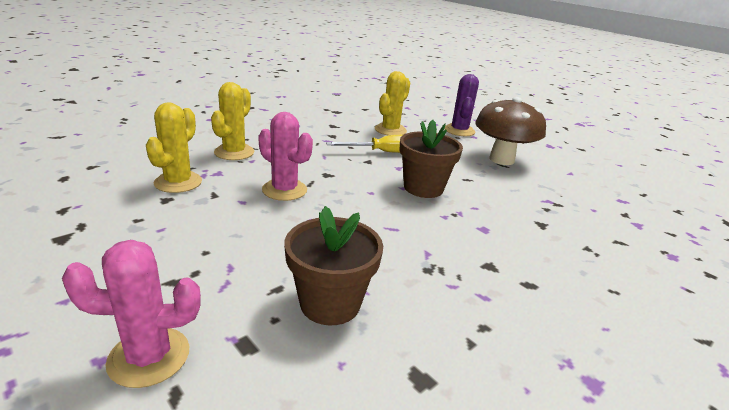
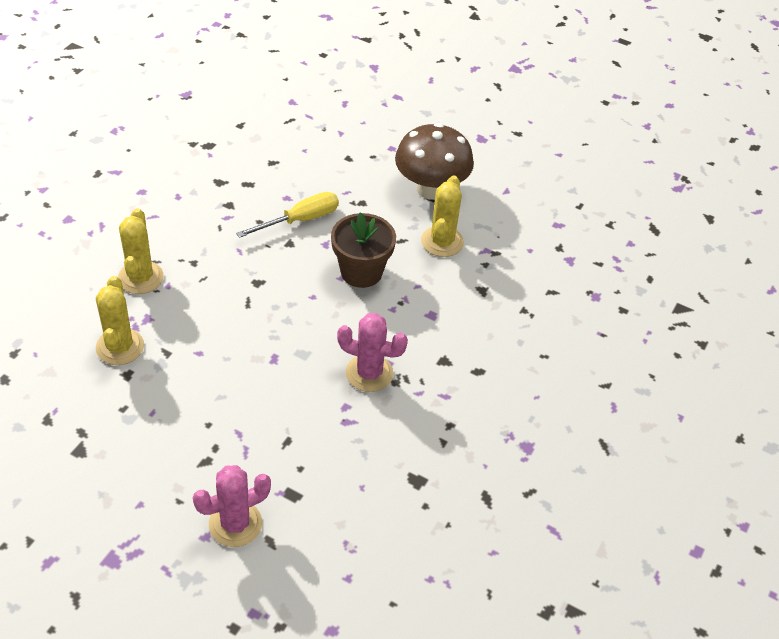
camera: 20 degrees left, 20 degrees up
pink cactus [258,112,313,201] -> pink cactus moved to [337,313,408,392]
brown flower pot [284,206,383,325] -> none
yellow cactus [375,71,410,135] -> yellow cactus moved to [421,175,464,257]
purple cactus [444,74,479,136] -> none

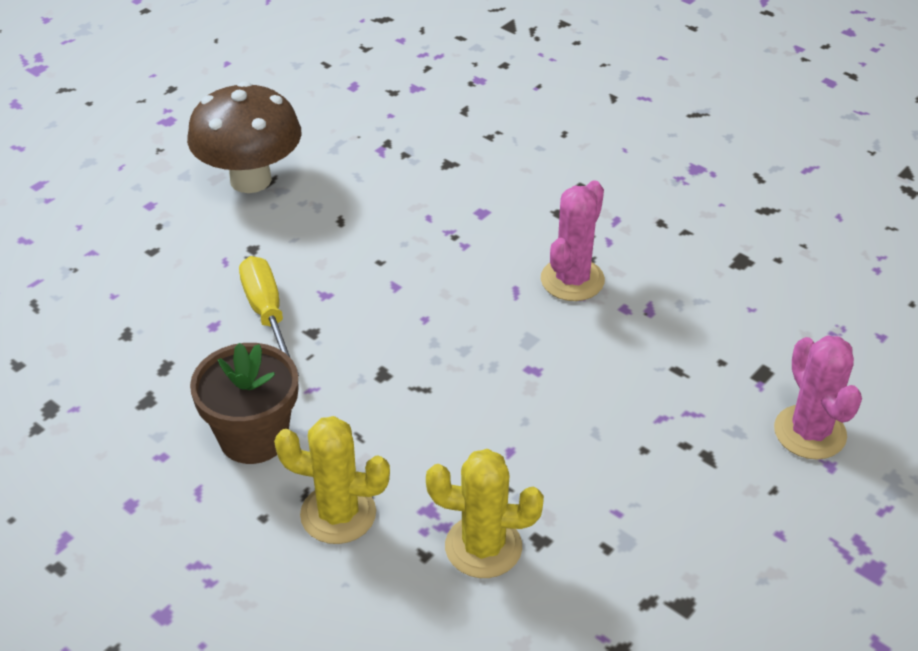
camera: 75 degrees left, 5 degrees down
brown flower pot [331,212,396,288] -> brown flower pot moved to [190,343,298,464]
yellow cactus [421,175,464,257] -> none

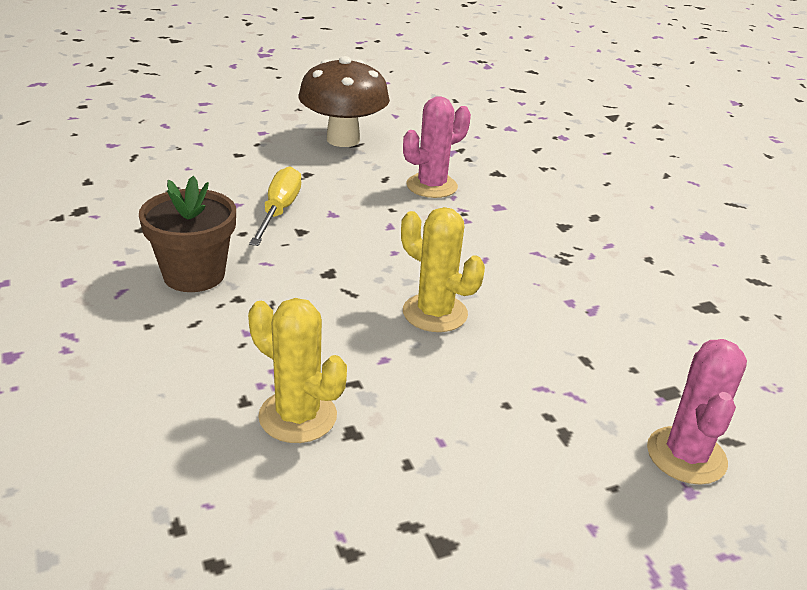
camera: 25 degrees right, 10 degrees down
yellow cactus [274,416,390,544] -> yellow cactus moved to [401,207,485,332]
pink cactus [541,180,605,301] -> pink cactus moved to [403,96,471,198]

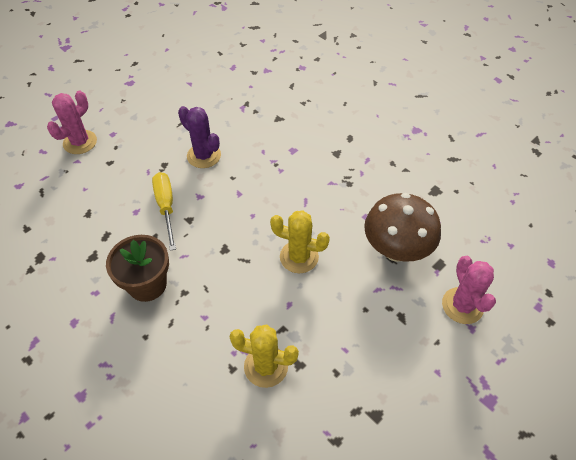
camera: 20 degrees left, 20 degrees up
brown mushroom [299,56,390,147] -> brown mushroom moved to [364,193,441,262]
pink cactus [403,96,471,198] -> pink cactus moved to [47,91,97,154]
none -> purple cactus [178,106,221,168]

